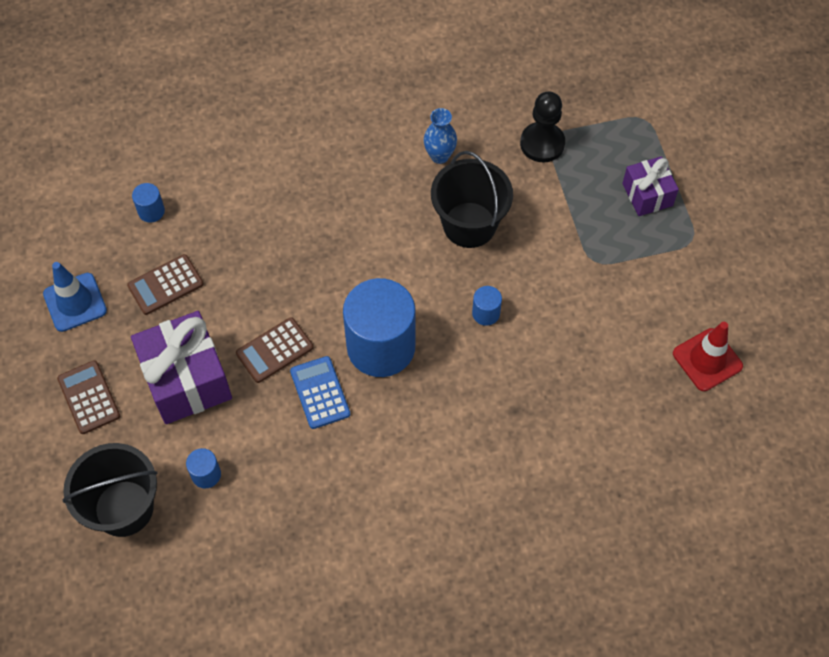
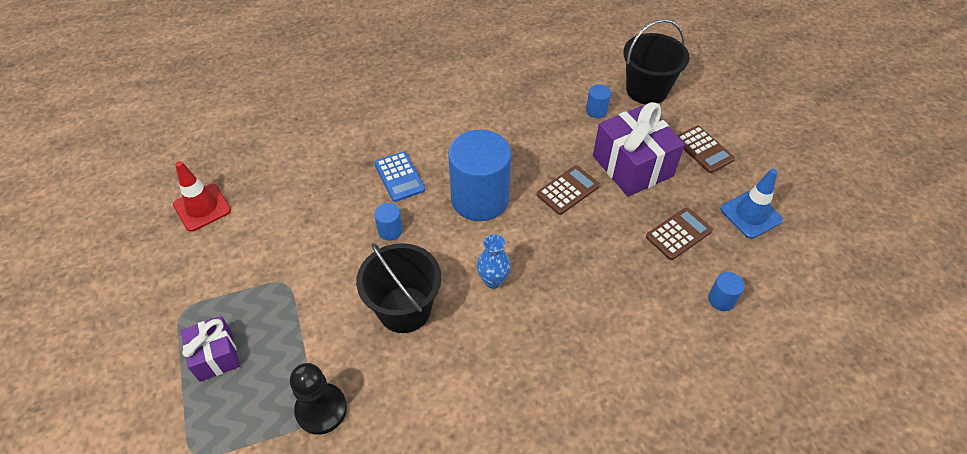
camera: 175 degrees right, 10 degrees down
blue calculator [290,356,350,429] -> blue calculator moved to [374,151,425,202]
blue vase [424,108,457,164] -> blue vase moved to [477,234,511,289]

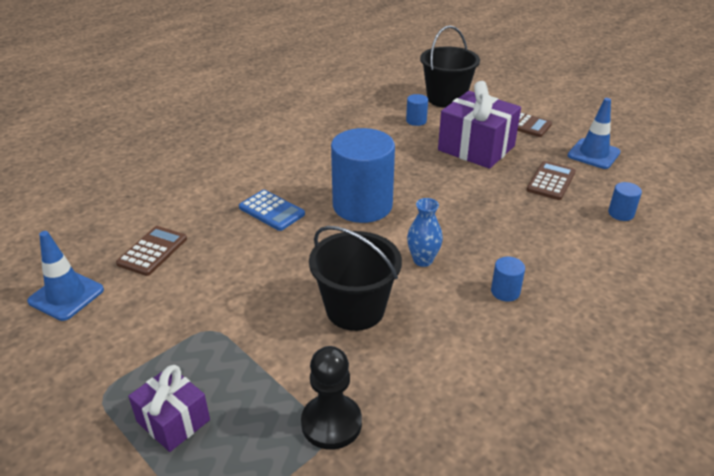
camera: 25 degrees left, 15 degrees down
red traffic cone [173,161,231,232] -> blue traffic cone [27,231,104,321]
blue cylinder [374,203,403,240] -> blue cylinder moved to [491,257,525,301]
brown calculator [537,165,600,215] -> brown calculator moved to [116,226,187,276]

